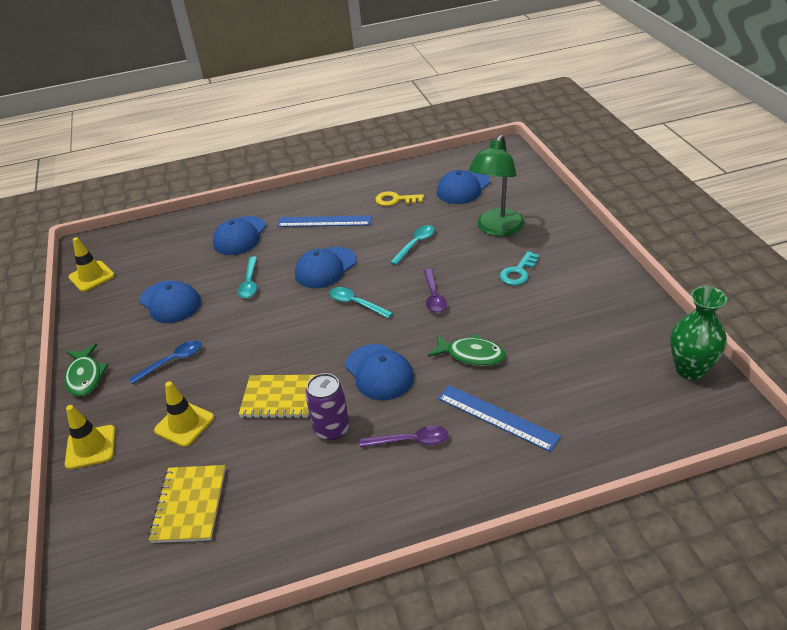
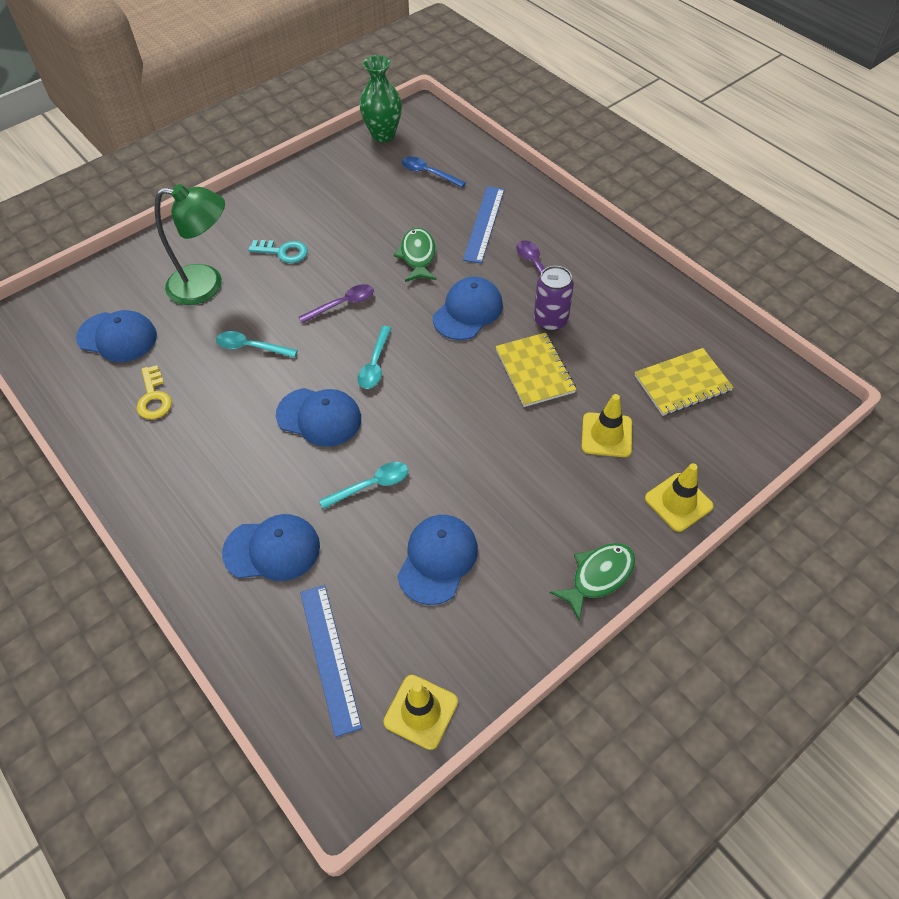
camera: 115 degrees left, 15 degrees up
blue spoon [129,340,201,384] -> blue spoon moved to [402,157,466,188]
blue ruler [277,215,372,227] -> blue ruler moved to [300,585,362,737]

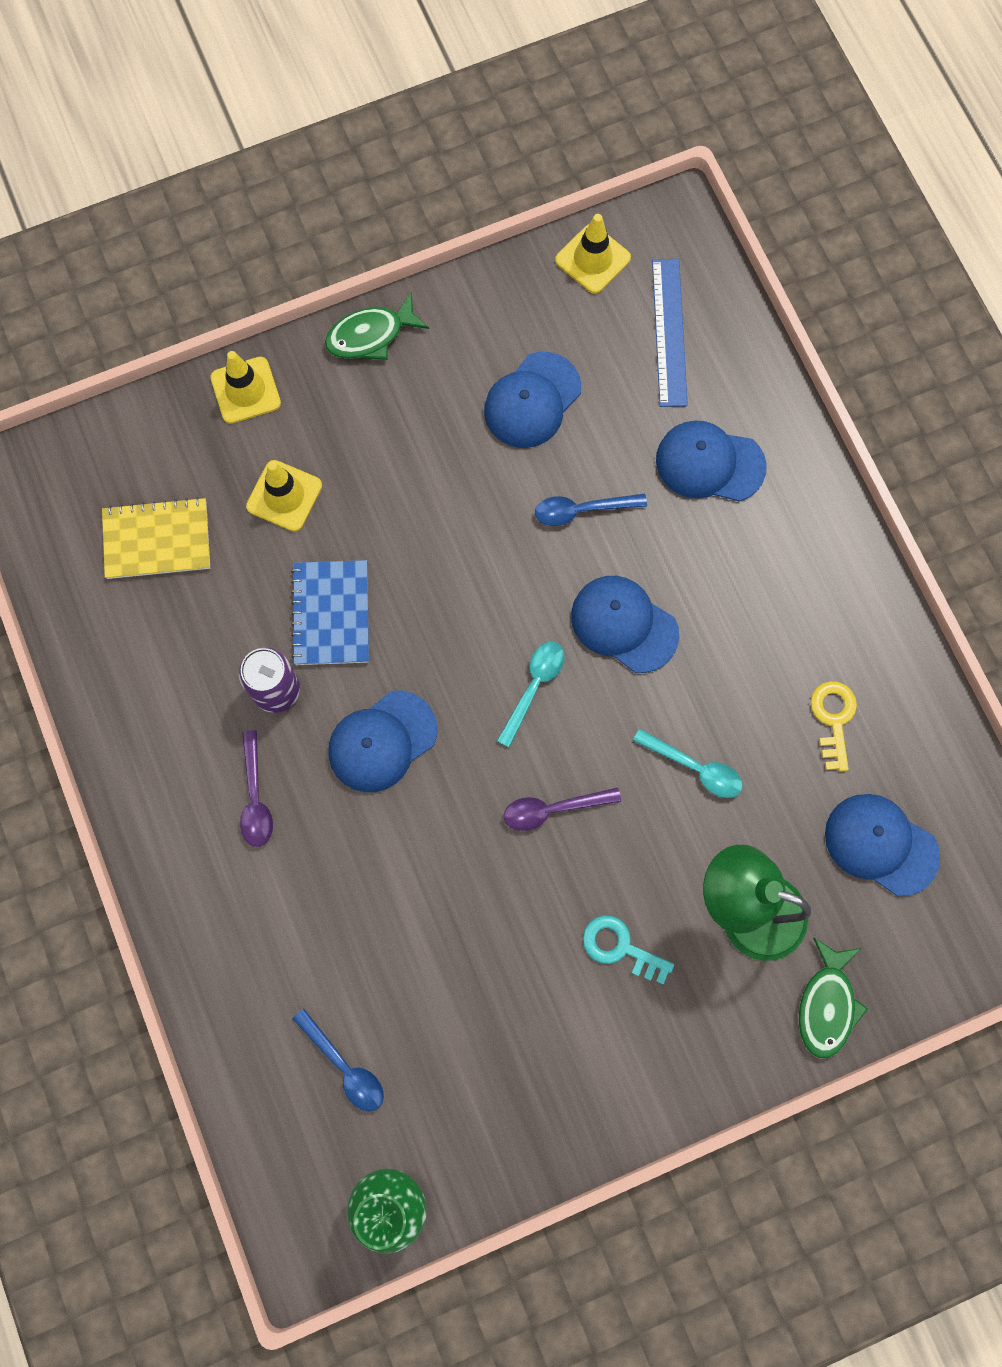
camera: 165 degrees left, 20 degrees up
turquoise spoon [319,462,408,509] -> blue spoon [535,493,647,526]
green fish [394,228,436,282] -> green fish moved to [799,938,868,1058]
blue ruler [463,186,505,264] -> none
yellow notebook [495,332,576,407] -> blue notebook [291,560,369,665]

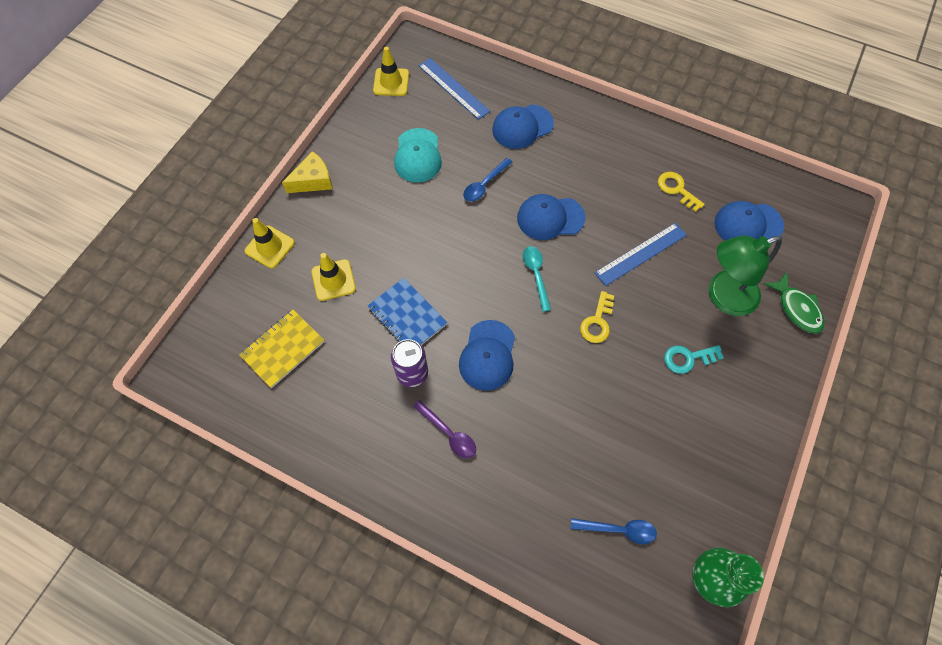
camera: 40 degrees left, 10 degrees down
green fish [325,292,429,360] -> yellow cheese [282,151,333,193]
blue cap [484,352,581,448] -> turquoise cap [394,128,442,183]
purple spoon [504,787,621,831] -> yellow key [580,291,614,343]
turquoise spoon [633,729,743,798] -> blue ruler [595,223,687,286]

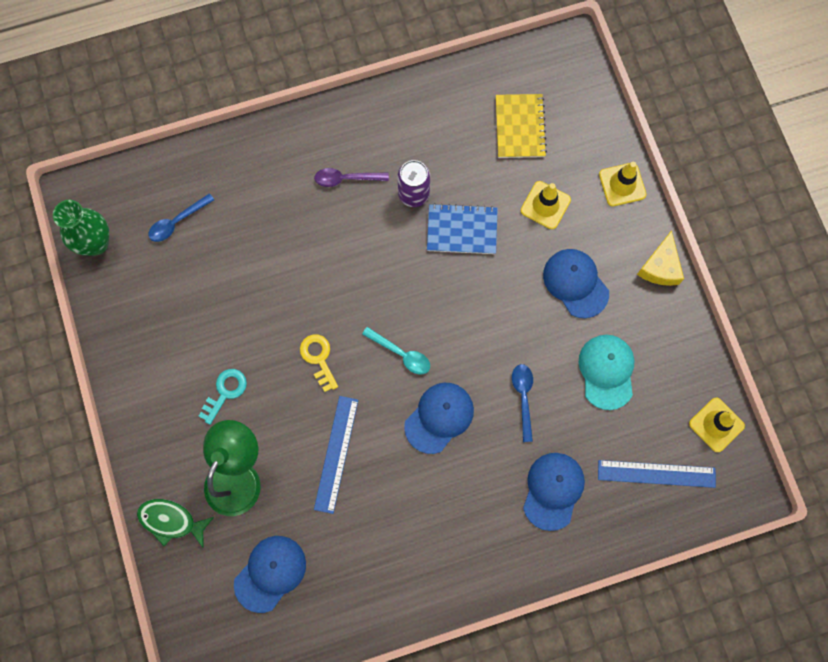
camera: 135 degrees right, 10 degrees up
turquoise cap [394,128,442,183] -> turquoise cap turned 45 degrees clockwise [579,335,635,410]
blue cap [459,320,515,391] -> blue cap moved to [543,249,609,318]
yellow key [658,172,705,212] -> none

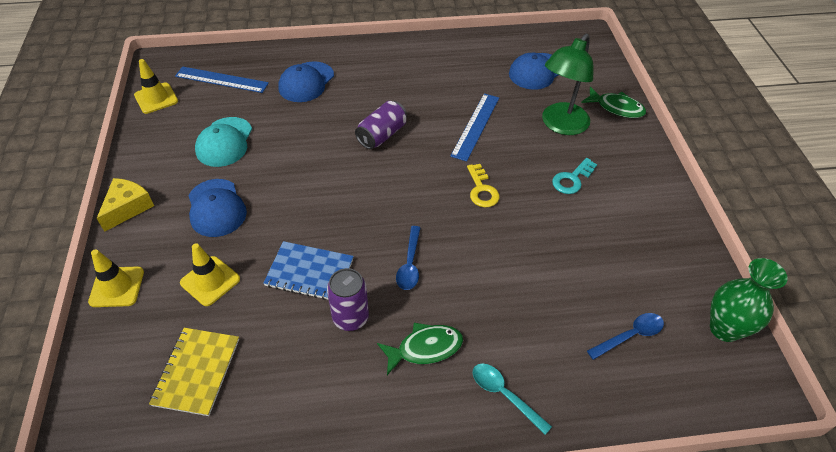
camera: 170 degrees left, 25 degrees down
purple spoon [314,168,389,187] -> green fish [377,323,463,375]
turquoise spoon [362,327,430,375] -> turquoise spoon moved to [473,363,552,435]
blue cap [404,383,474,454] -> purple can [355,101,407,149]
blue spoon [512,364,533,442] -> blue spoon moved to [396,226,421,290]

